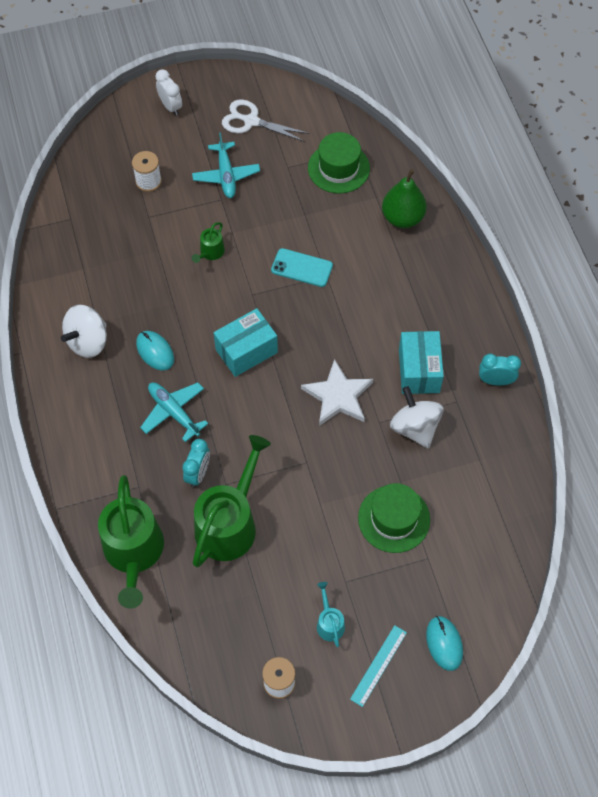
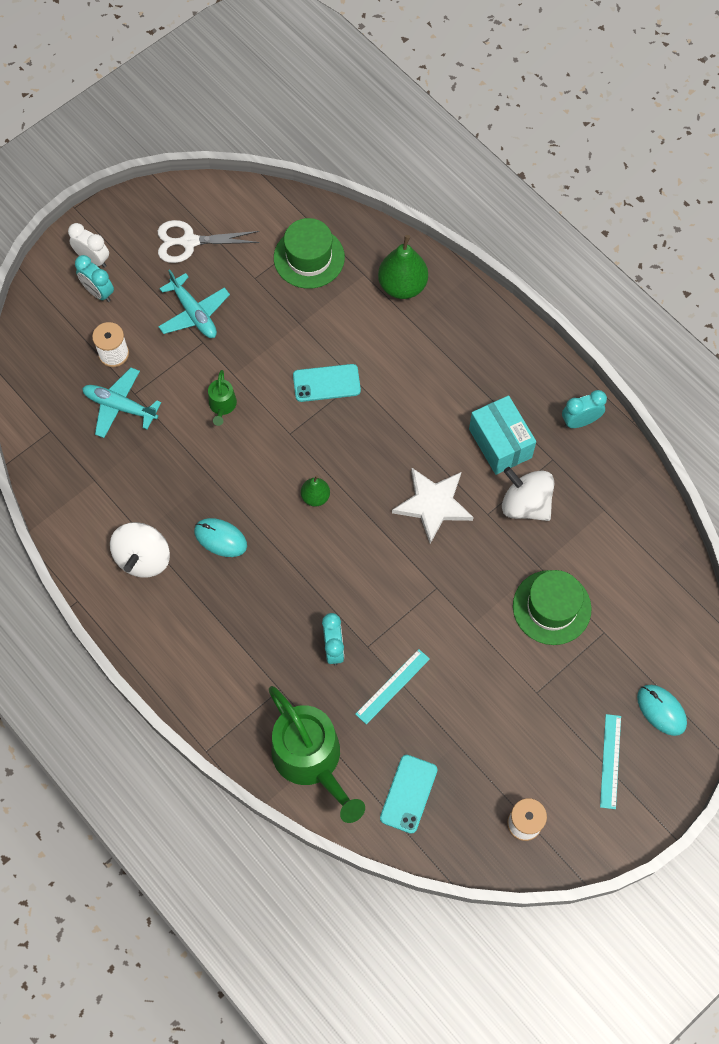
camera: 25 degrees left, 5 degrees up
turquoise plane [140,382,208,442] -> turquoise plane moved to [82,368,161,438]
green watering can [193,435,271,567] -> turquoise ruler [355,649,430,724]
turquoise box [214,308,278,377] -> green pear [301,475,330,507]
turquoise watering can [317,582,345,647] -> none
none -> turquoise clock [75,255,114,302]
none -> turquoise phone [380,755,438,834]

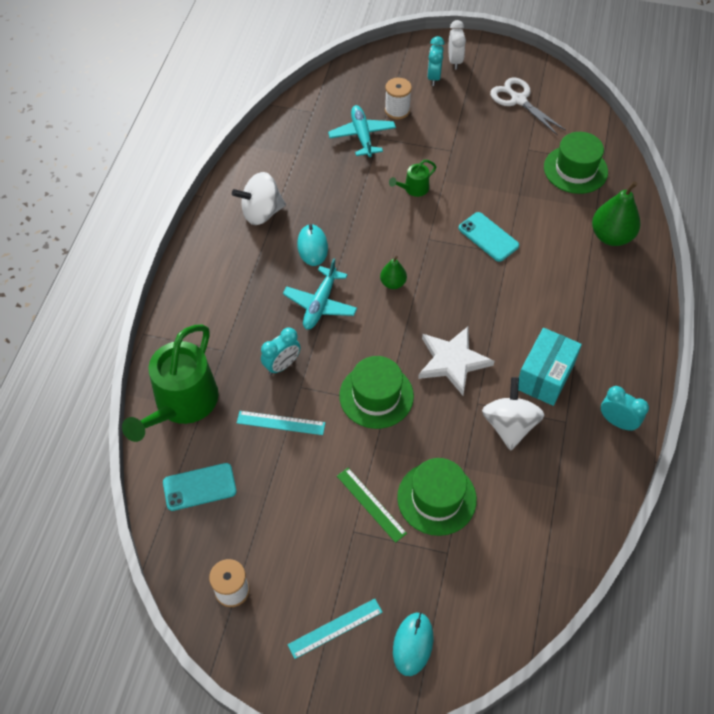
camera: 55 degrees right, 10 degrees down
turquoise plane [158,269,230,338] -> turquoise plane moved to [283,258,357,330]
none -> green ruler [337,468,407,543]
none -> green hat [339,356,414,429]

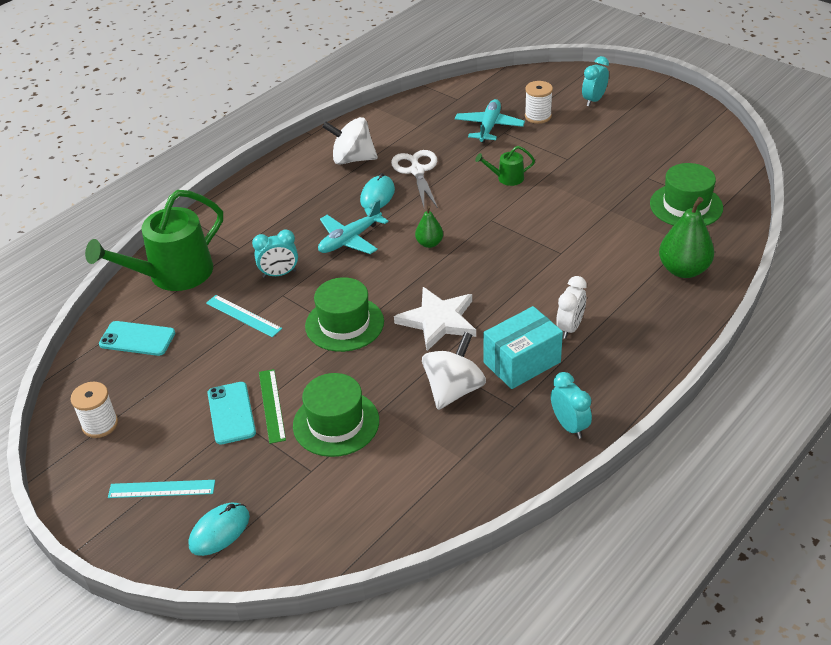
camera: 30 degrees right, 15 degrees down
white clock [449,20,466,70] -> white clock moved to [556,276,587,339]
turquoise phone [458,212,519,262] -> turquoise phone moved to [207,382,256,445]
white scissors [490,77,566,135] -> white scissors moved to [391,150,438,208]

